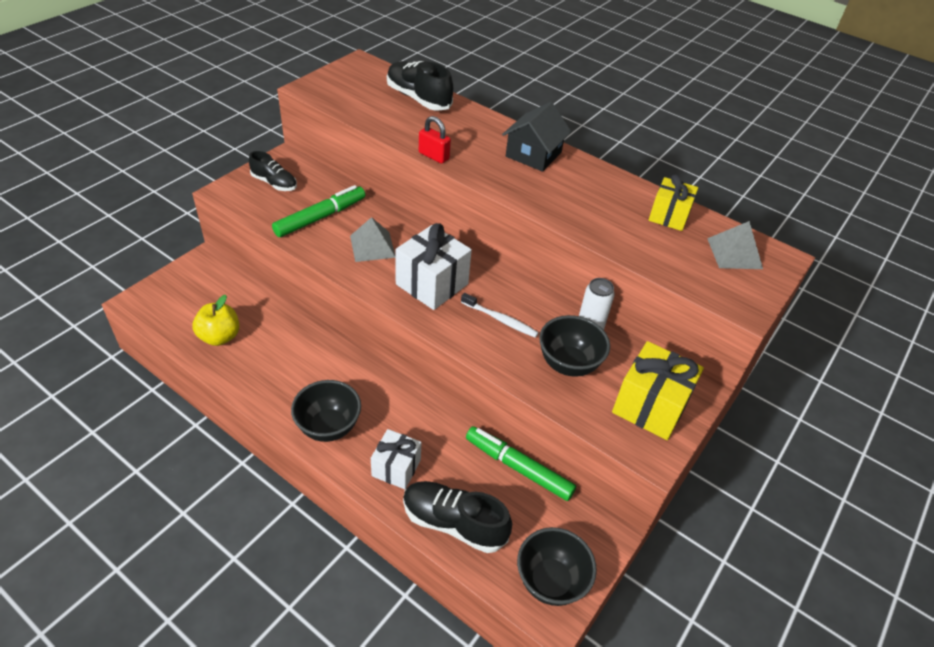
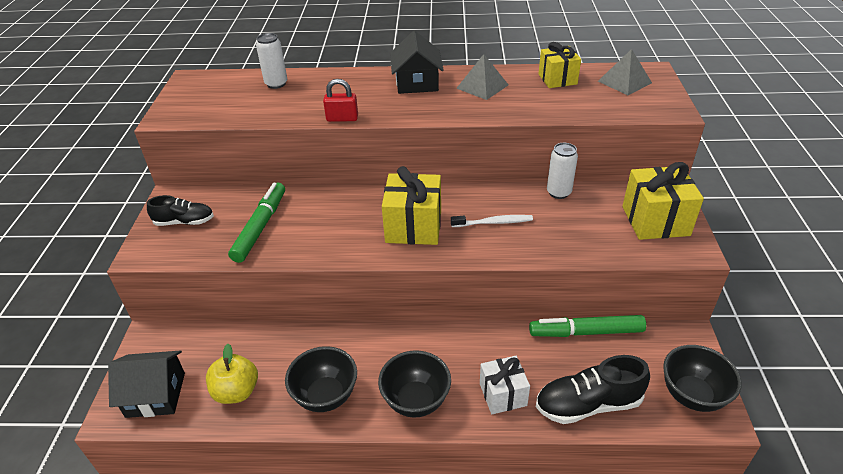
camera: 30 degrees left, 5 degrees down
grey pyramid [350,217,395,262] -> grey pyramid moved to [456,54,508,100]
black shoe [387,61,453,111] -> white can [256,33,287,89]
white gift [395,223,472,310] -> yellow gift [382,166,441,245]
black bowl [539,315,610,377] -> black bowl moved to [285,346,357,412]
none -> black house [108,350,185,418]

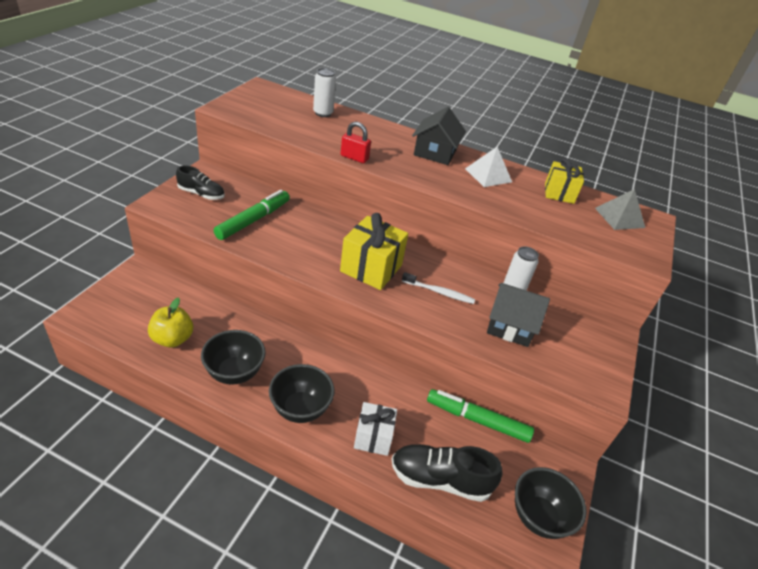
camera: 15 degrees right, 0 degrees up
black house [108,350,185,418] -> black house moved to [487,283,550,347]
grey pyramid [456,54,508,100] -> white pyramid [465,147,512,187]
yellow gift [623,162,704,240] -> none

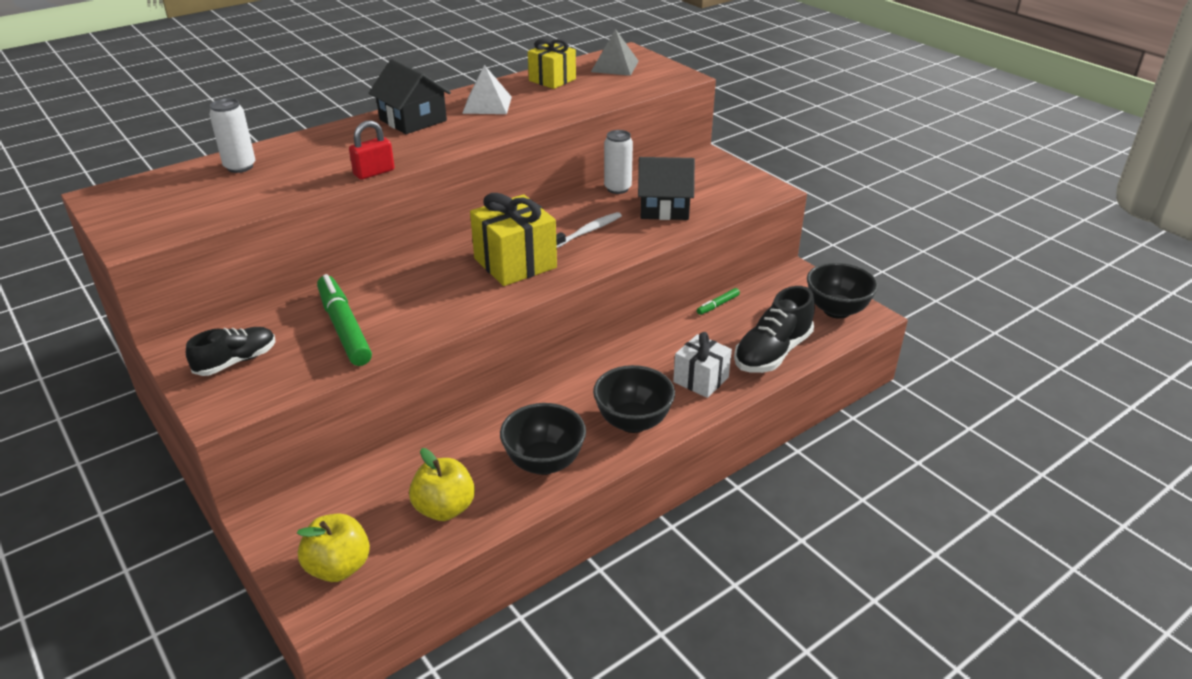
camera: 55 degrees left, 5 degrees down
green marker [427,389,534,443] -> green marker [697,288,740,315], size x0.46
black house [487,283,550,347] -> black house turned 45 degrees clockwise [638,157,695,220]
none -> yellow apple [297,513,370,582]

